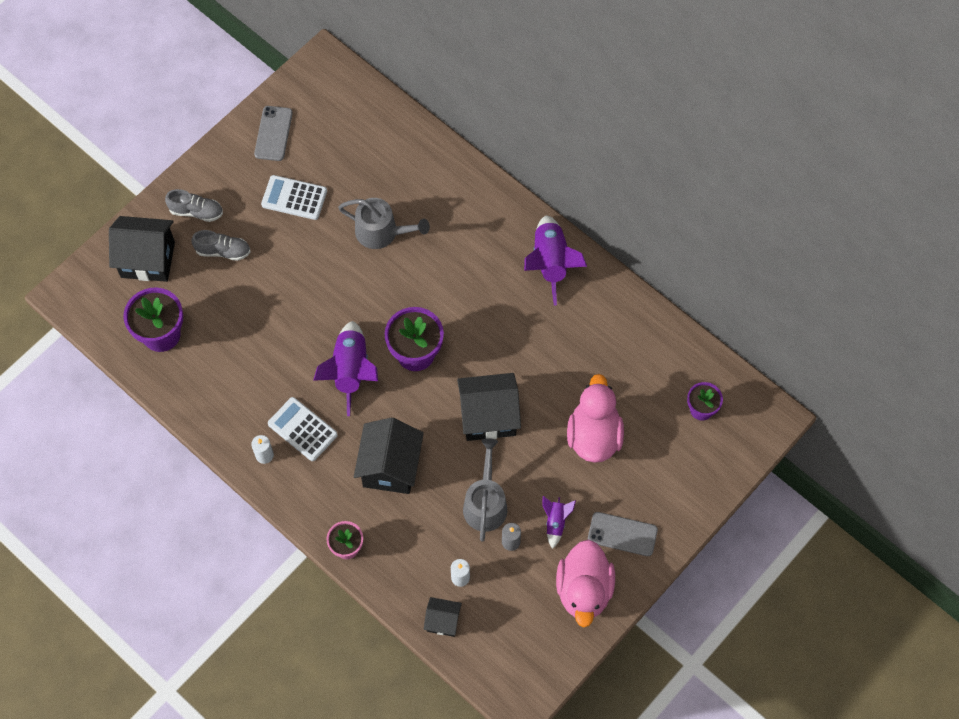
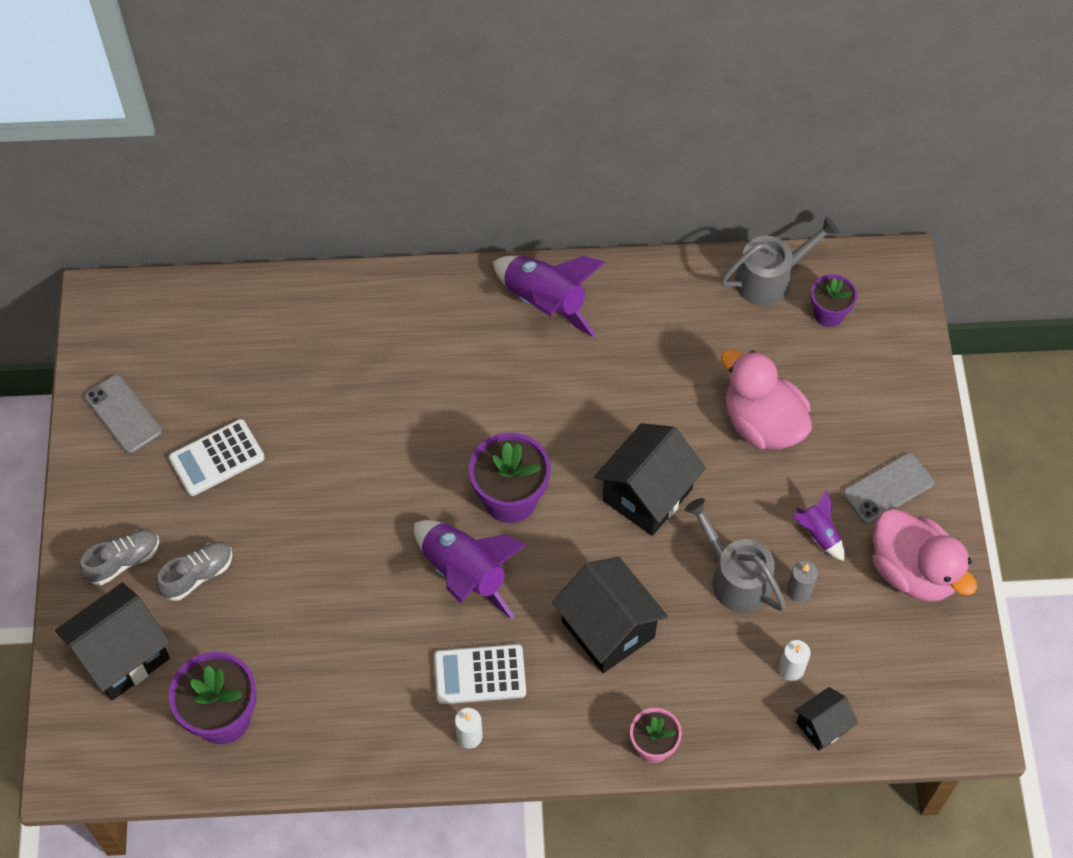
camera: 45 degrees left, 5 degrees down
grey watering can [338,198,430,249] -> grey watering can moved to [721,216,839,306]

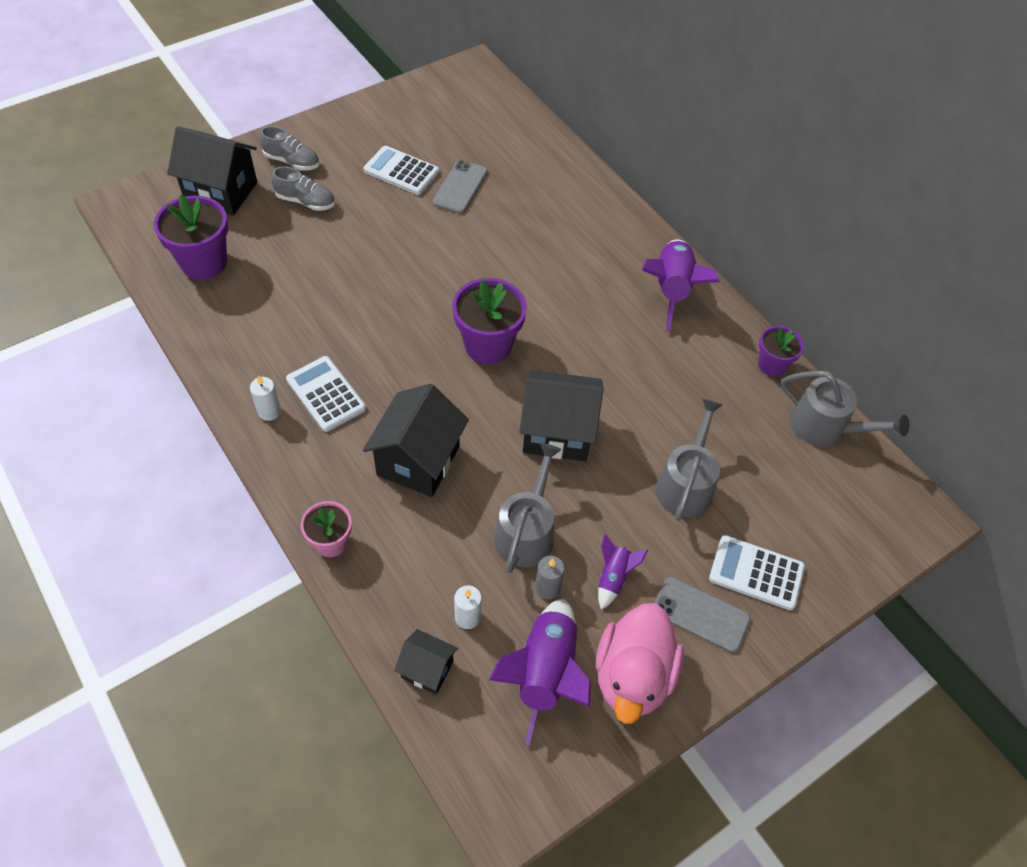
camera: 55 degrees right, 5 degrees down
grey phone [85,375,162,454] -> grey phone moved to [433,160,488,214]
purple rocket [414,520,527,620] -> purple rocket moved to [489,598,591,745]
pink duck [721,349,812,449] -> grey watering can [655,398,723,521]
purple flower pot [811,274,857,327] -> purple flower pot moved to [758,326,804,377]
none -> white calculator [709,535,805,610]

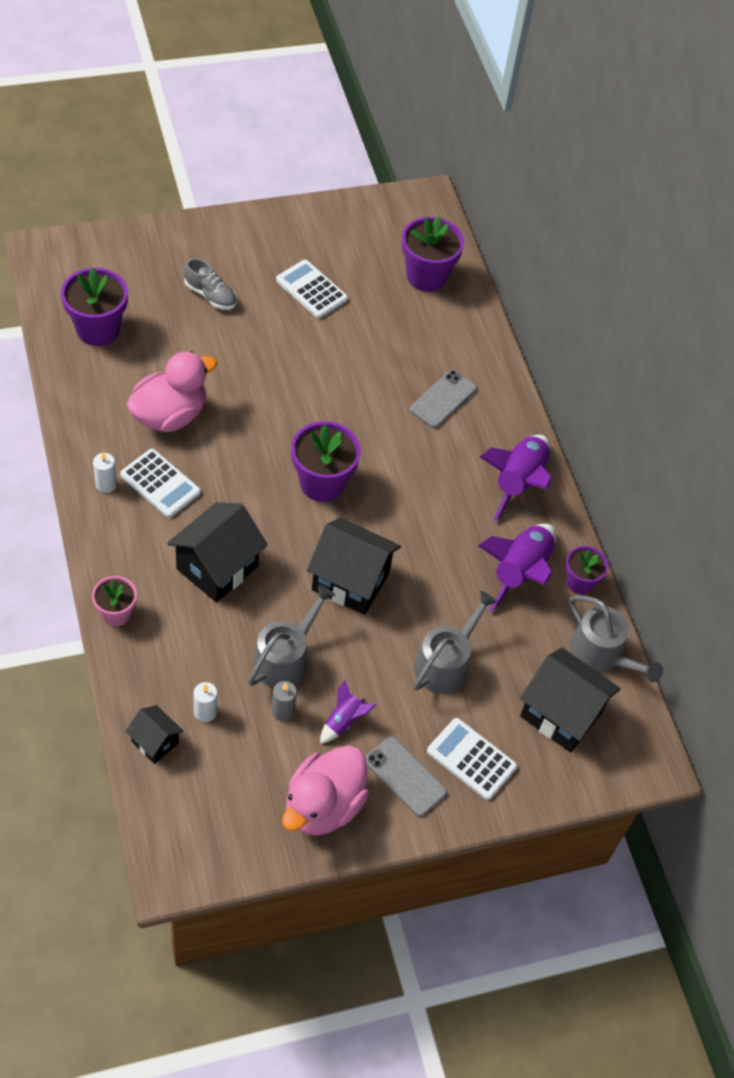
camera: 15 degrees right, 0 degrees up
black house [167,126,257,216] -> black house moved to [520,648,621,753]
grey shoe [259,126,320,171] -> none
white calculator [286,356,366,432] -> white calculator turned 150 degrees clockwise [120,449,201,518]
grey phone [433,160,488,214] -> grey phone moved to [410,370,477,428]
purple rocket [489,598,591,745] -> purple rocket moved to [478,523,556,612]
none -> pink duck [126,351,217,432]
none -> purple flower pot [402,216,464,292]

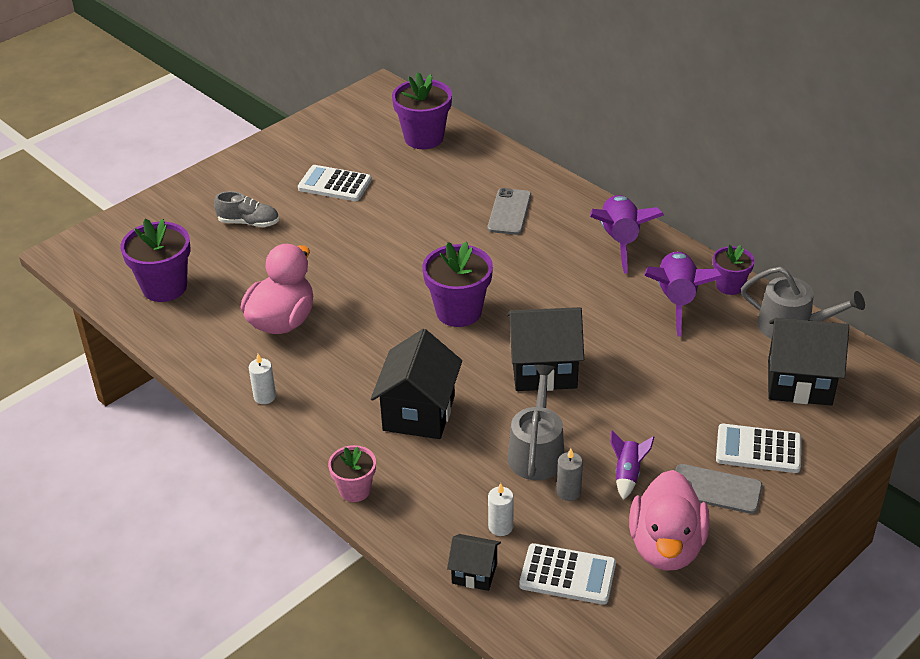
camera: 20 degrees left, 15 degrees down
white calculator [120,449,201,518] -> white calculator moved to [519,543,616,605]
grey watering can [414,591,497,694] -> none

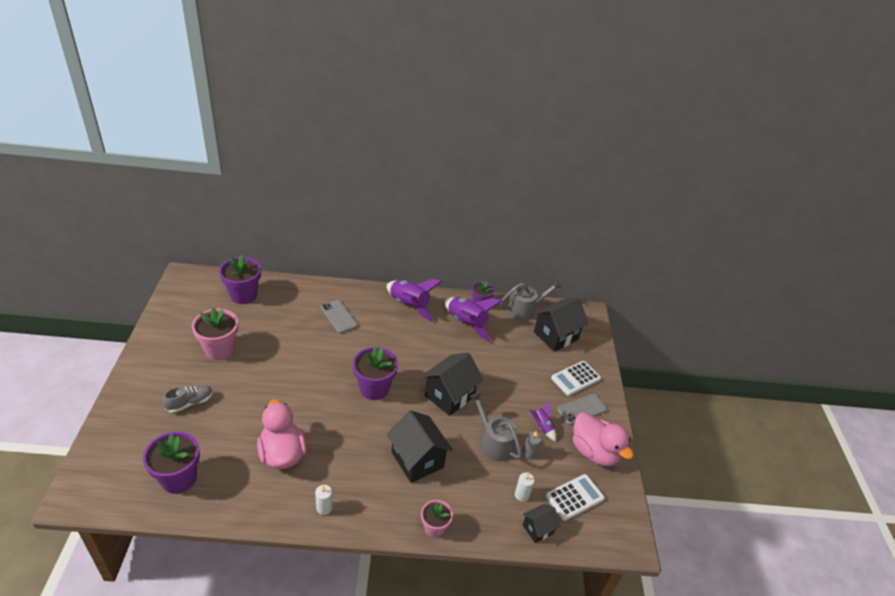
camera: 50 degrees left, 0 degrees up
white calculator [298,165,372,201] -> pink flower pot [192,307,238,360]

